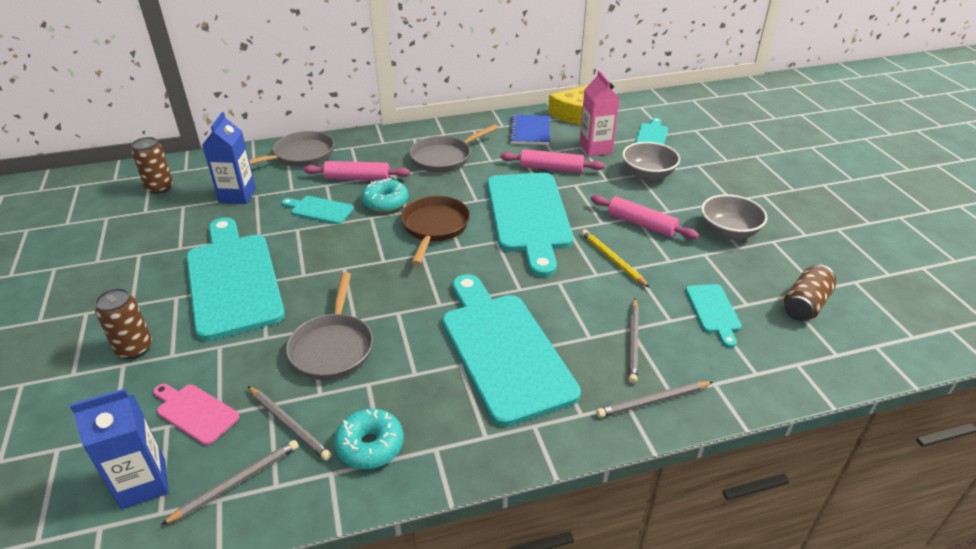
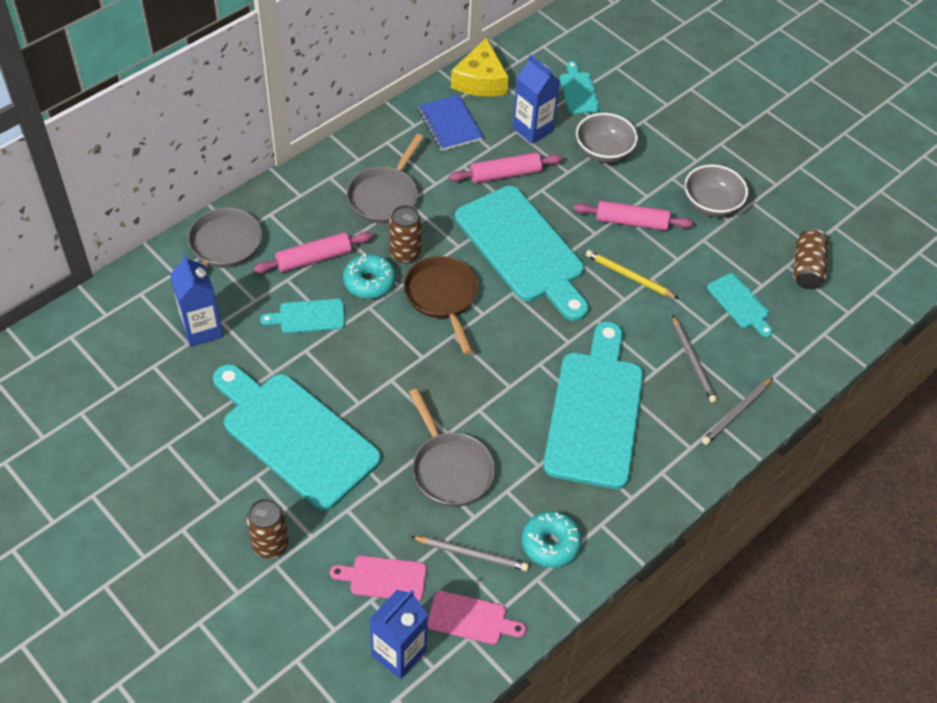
camera: 30 degrees left, 15 degrees up
brown can [131,137,173,194] -> brown can moved to [389,205,422,263]
grey pencil [161,440,299,525] -> pink cutting board [427,591,526,645]
turquoise cutting board [442,274,581,427] -> turquoise cutting board turned 60 degrees clockwise [543,322,644,489]
pink carton [579,70,620,157] -> blue carton [512,54,560,144]

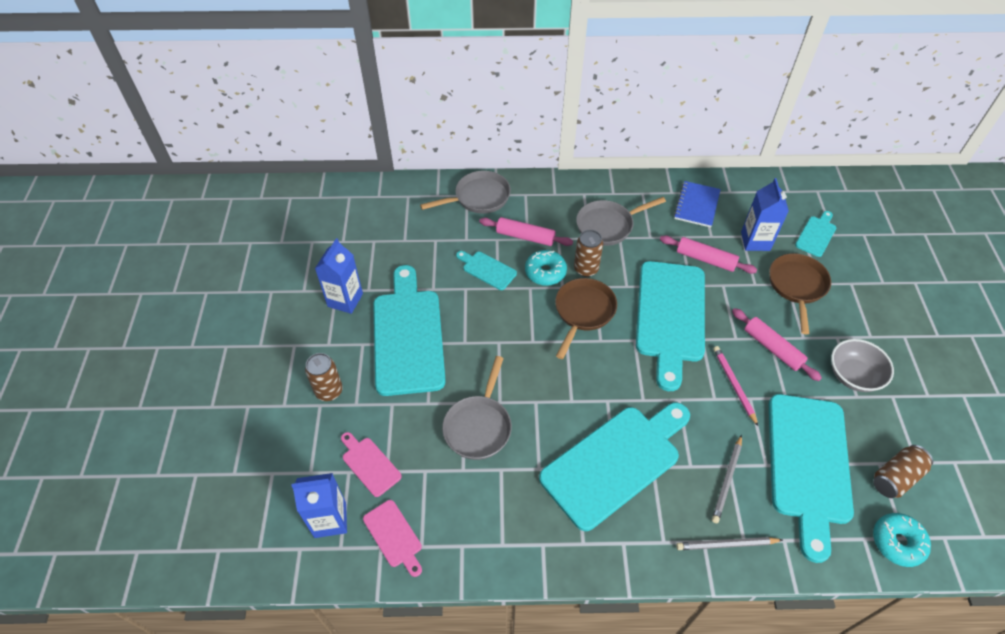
camera: 45 degrees right, 0 degrees up
blue carton [170,254,223,347] -> blue carton moved to [315,238,363,314]
grey pencil [411,536,529,571] -> none
yellow cheese [451,37,509,97] -> none
turquoise donut [522,511,582,568] -> turquoise donut moved to [873,513,931,567]
grey bowl [576,113,638,163] -> brown pan [769,253,831,334]
yellow pencil [586,250,679,299] -> pink pencil [713,346,758,426]
turquoise cutting board [707,273,773,337] -> turquoise cutting board [769,394,854,563], size x2.22

